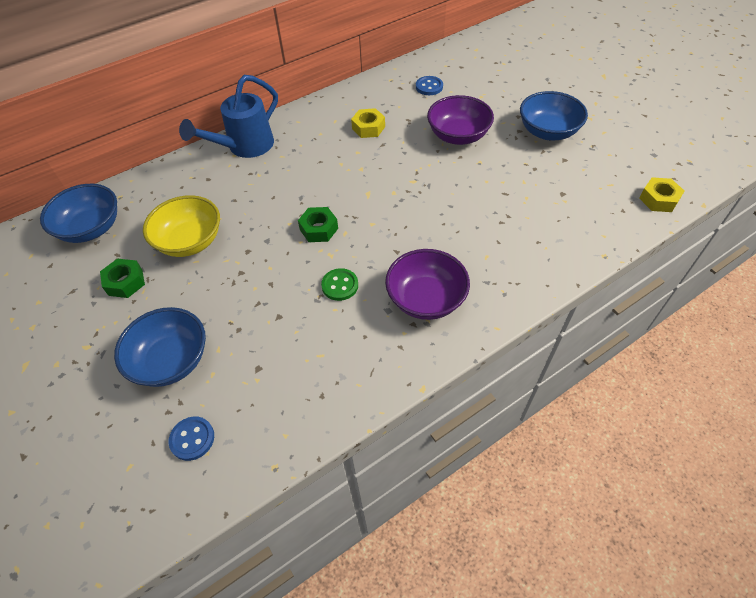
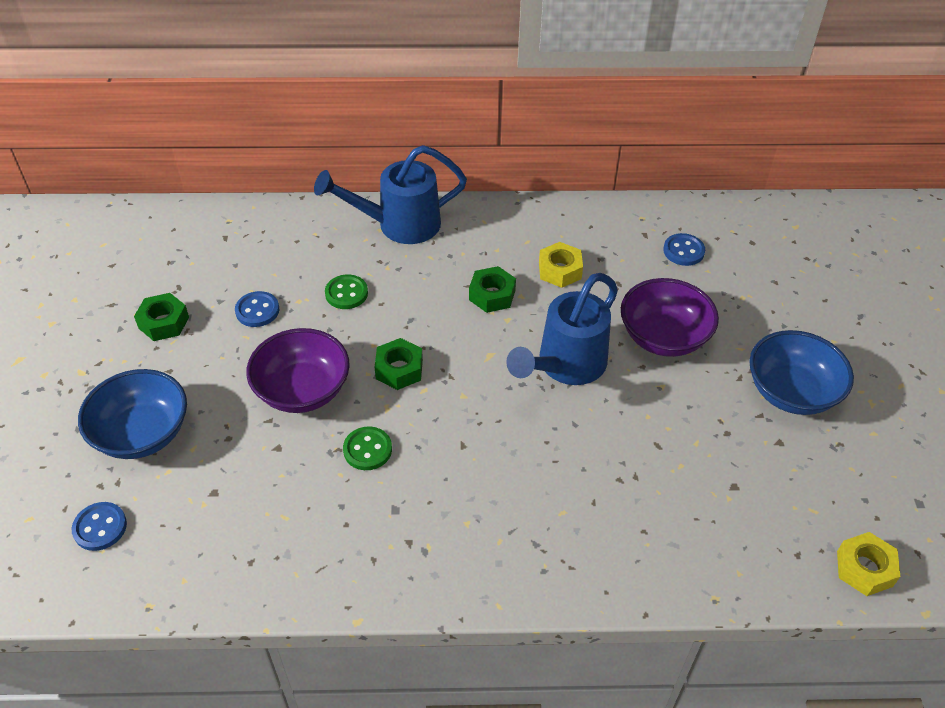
camera: 30 degrees right, 5 degrees down
blue bowl [40,184,117,243] -> none
yellow bowl [143,195,220,257] -> blue button [235,291,279,327]
purple bowl [385,249,470,320] -> purple bowl moved to [246,328,350,413]
none -> green button [325,274,368,309]
none -> green nut [469,266,516,313]
none -> blue watering can [506,273,618,385]

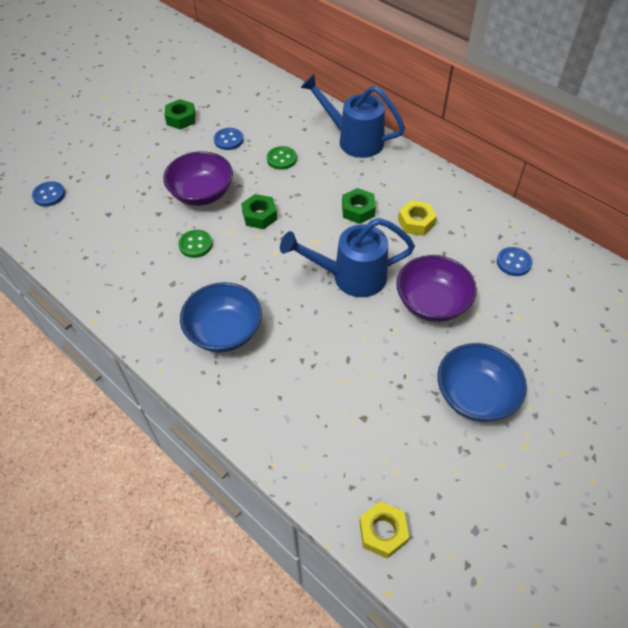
camera: 45 degrees right, 5 degrees up
blue bowl [78,369,187,459] -> blue bowl moved to [180,282,262,352]

